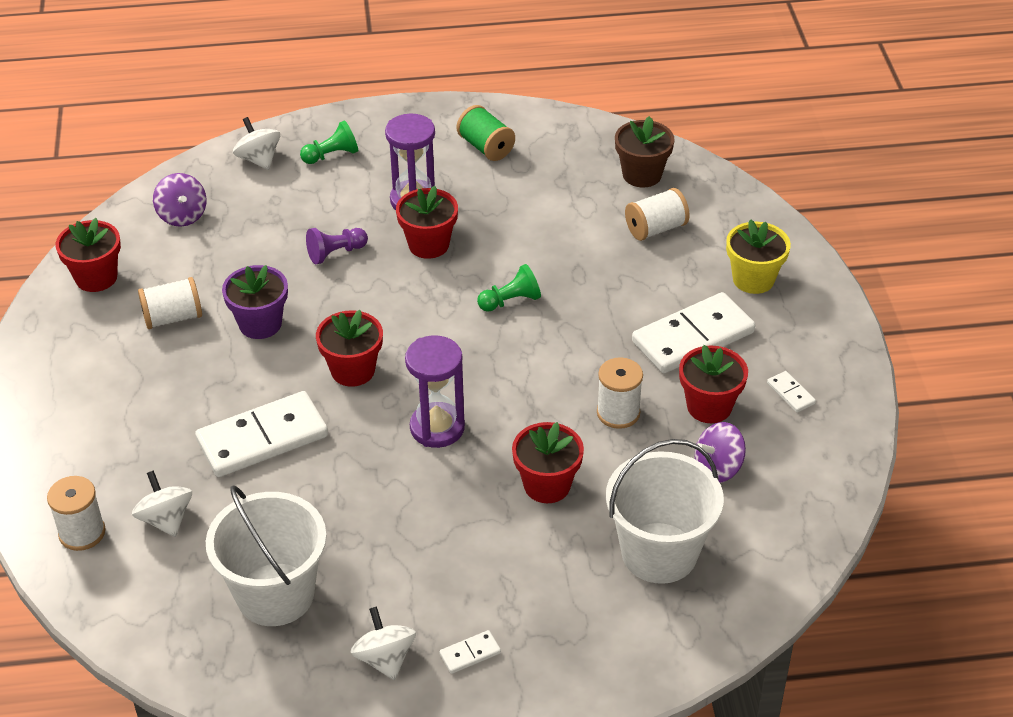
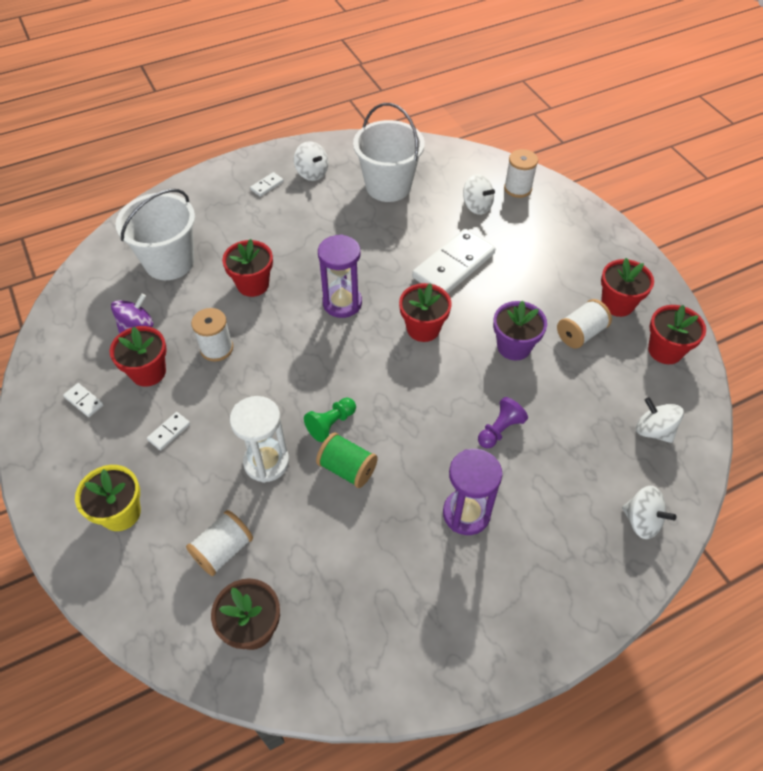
camera: 160 degrees right, 10 degrees up
purple spinning top [153,173,207,227] -> white spinning top [636,397,684,443]
green pawn [300,120,358,164] -> none
red flower pot [396,186,458,259] -> red flower pot moved to [601,258,654,317]
green spool [457,105,515,161] -> green spool moved to [316,432,378,488]
white domino [632,292,755,373] -> white domino [147,412,190,450], size x0.42
none -> white hourglass [230,396,289,483]

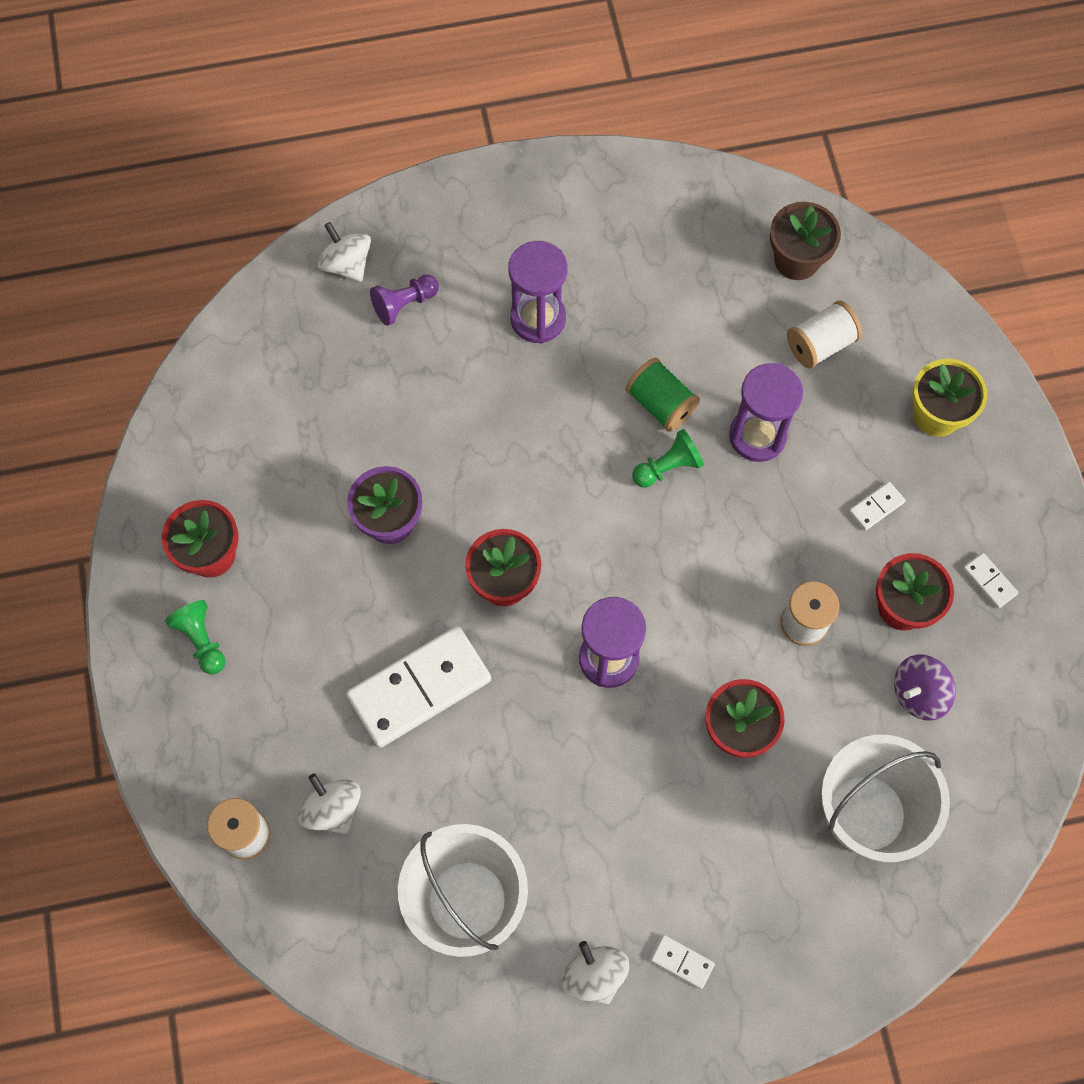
camera: 165 degrees left, 15 degrees up
white hourglass [230,396,289,483] -> purple hourglass [729,363,803,462]
white domino [250,172,284,197] -> white domino turned 60 degrees clockwise [651,935,715,989]
purple pawn [478,397,528,449] -> purple pawn moved to [370,275,439,326]
white spool [557,299,612,348] -> none
white spinning top [636,397,684,443] -> none
red flower pot [648,305,706,364] -> none
none -> green pawn [165,600,225,674]

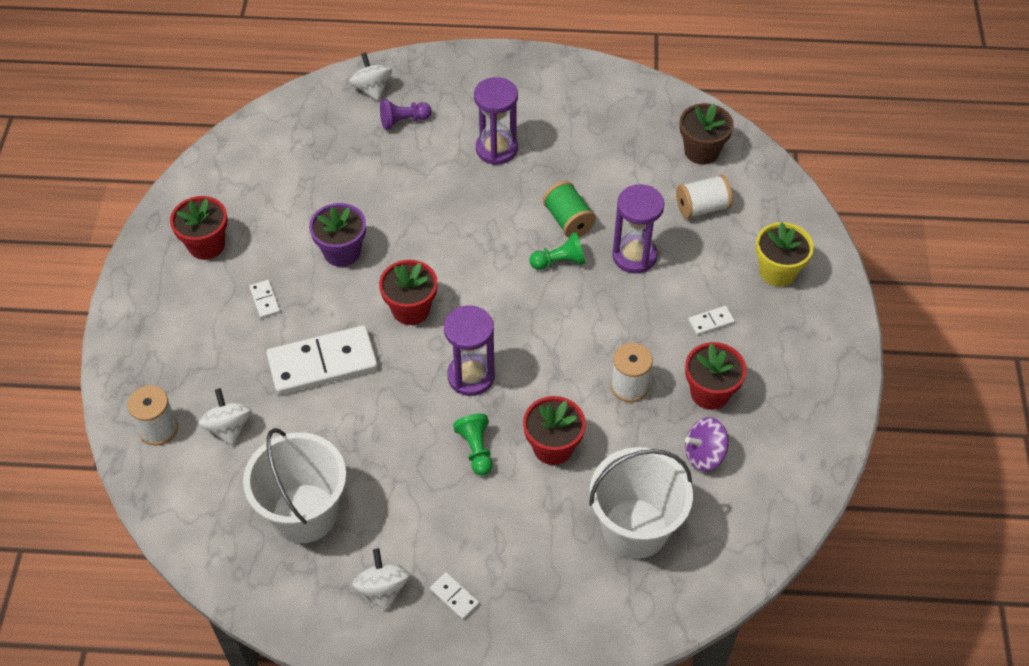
camera: 15 degrees right, 15 degrees down
green pawn [165,600,225,674] -> green pawn moved to [453,414,493,476]
white domino [963,553,1019,609] -> white domino moved to [249,280,280,319]

